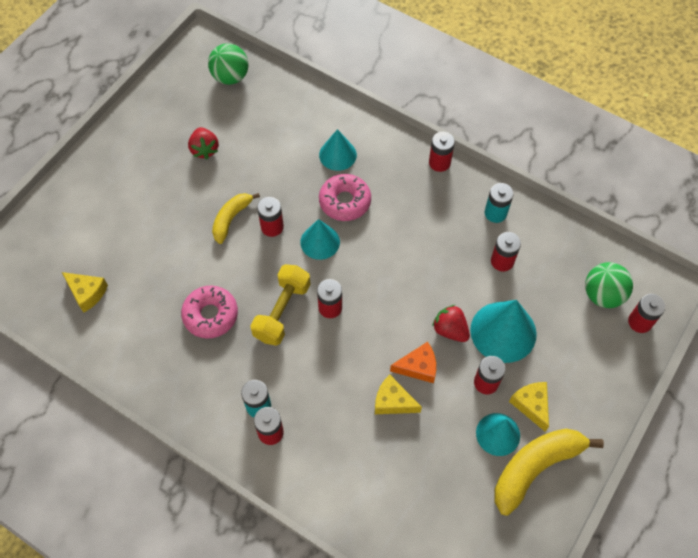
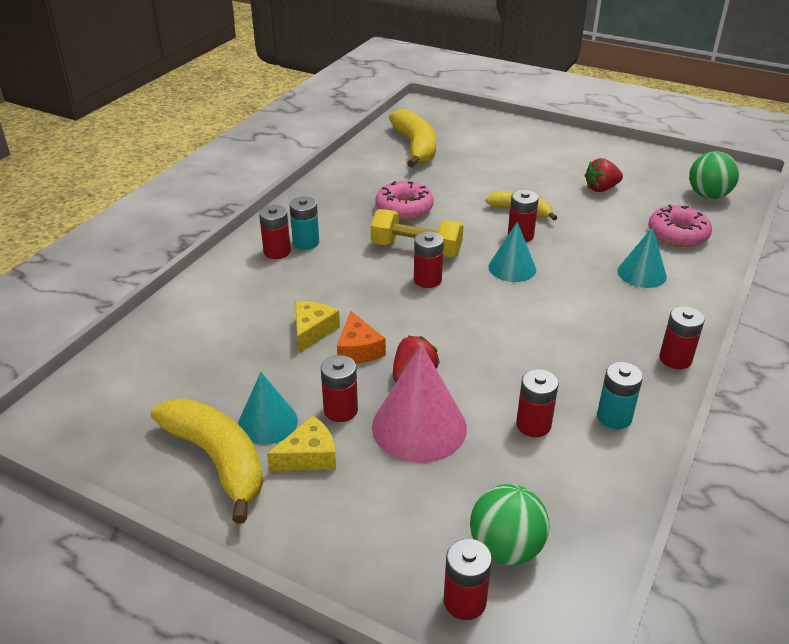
camera: 85 degrees right, 25 degrees down
yellow cheese [62,272,108,313] -> yellow banana [389,109,436,168]
pink donut [319,174,371,221] -> pink donut moved to [648,205,712,247]
turquoise cone [470,300,537,363] -> pink cone [372,344,467,463]

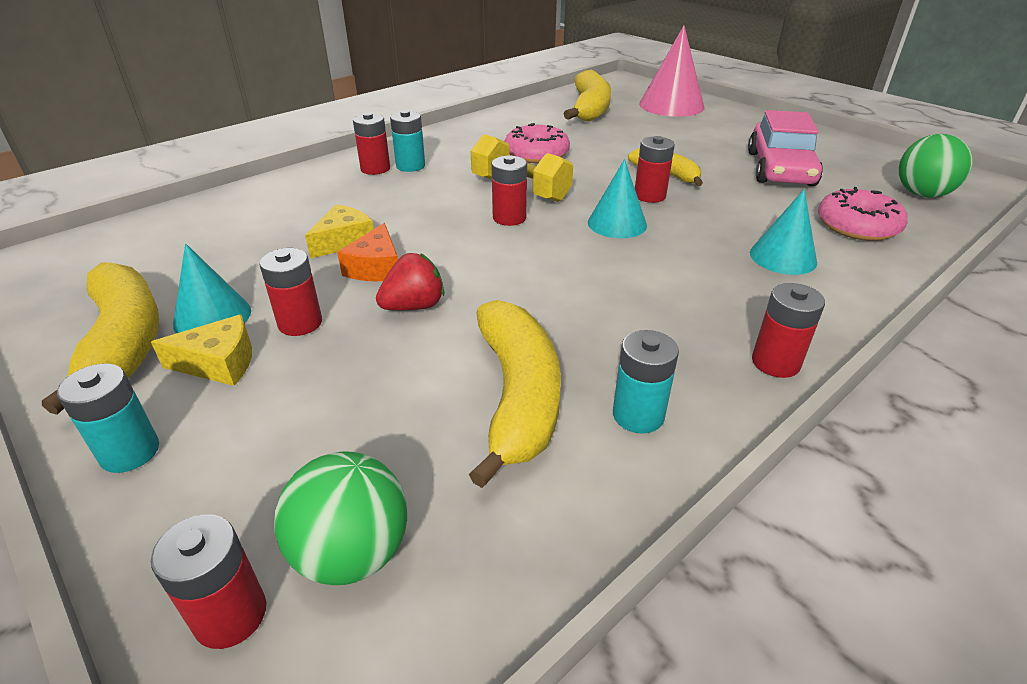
camera: 20 degrees right, 0 degrees up
pink cone [372,344,467,463] -> pink cone moved to [639,26,705,117]
red battery [516,369,558,437] -> yellow banana [469,300,561,488]
red strawberry [584,158,623,192] -> pink car [748,110,823,186]
none -> turquoise battery [57,364,159,473]

